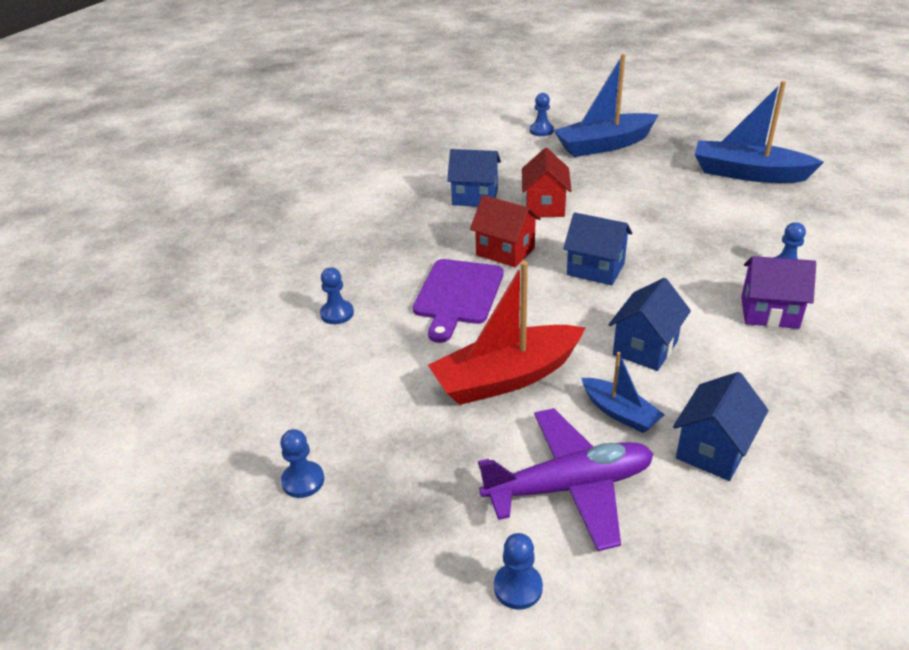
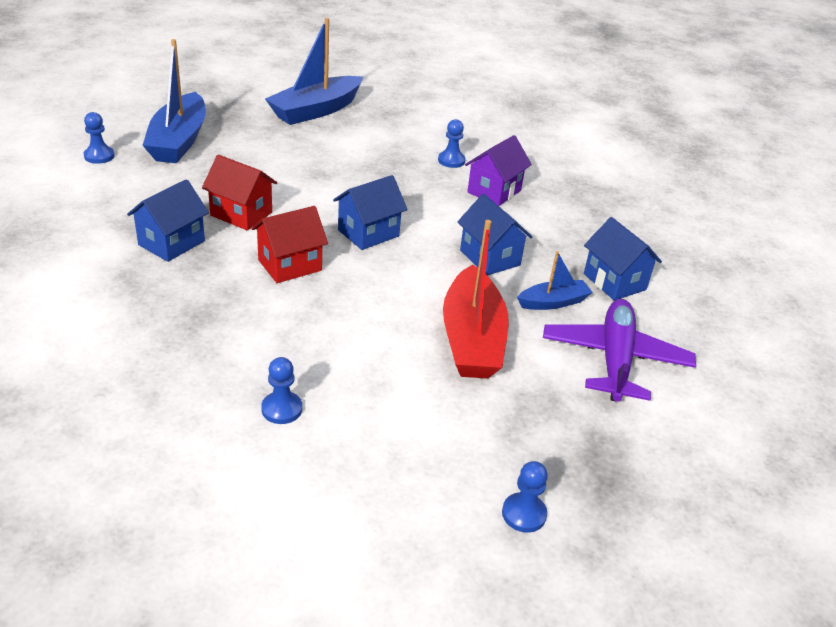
camera: 70 degrees left, 0 degrees up
purple cutting board [413,259,503,343] -> none
blue pawn [494,533,543,610] -> none

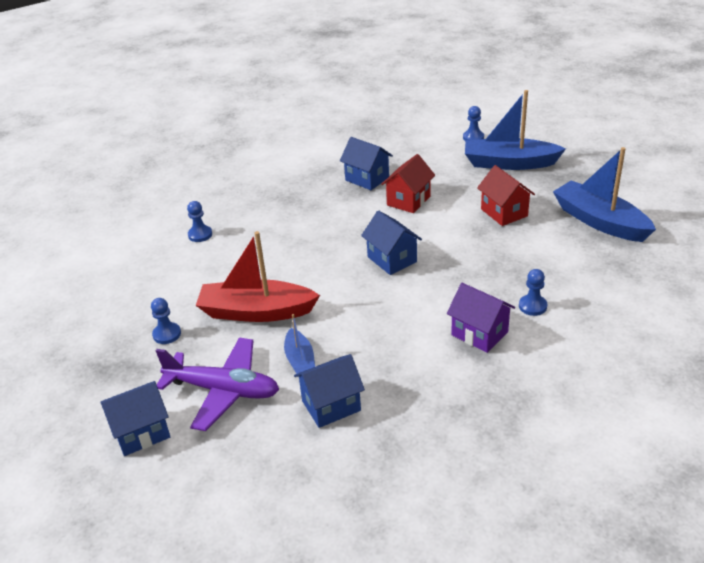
camera: 100 degrees right, 0 degrees up
red house [252,206,328,283] -> red house moved to [477,165,535,226]
blue house [458,194,532,276] -> blue house moved to [101,381,170,456]
blue pawn [502,461,548,533] -> blue pawn moved to [151,298,181,344]

